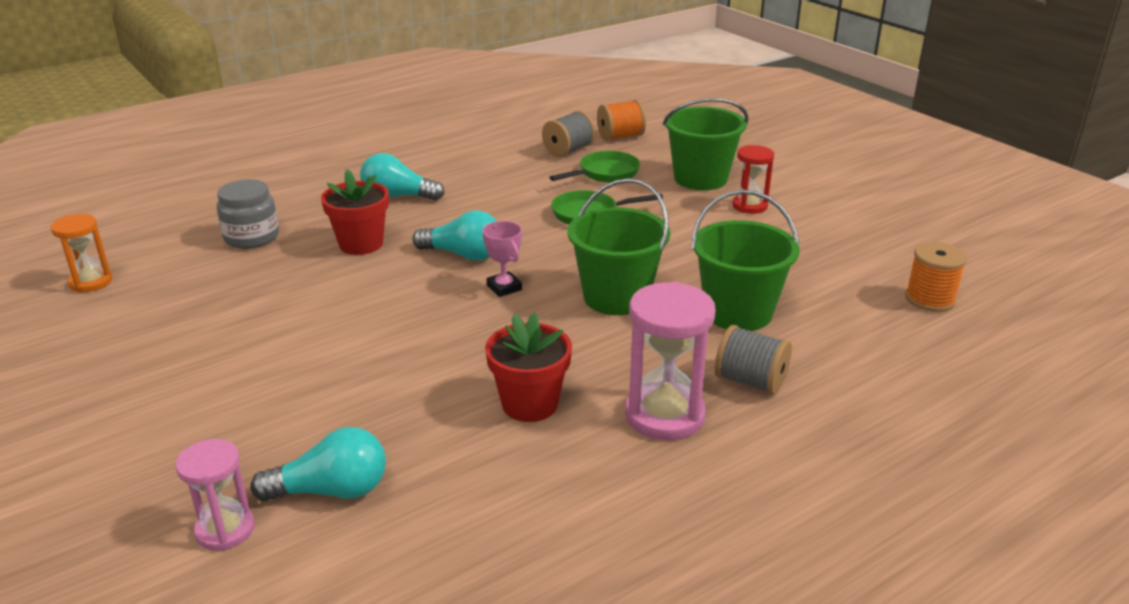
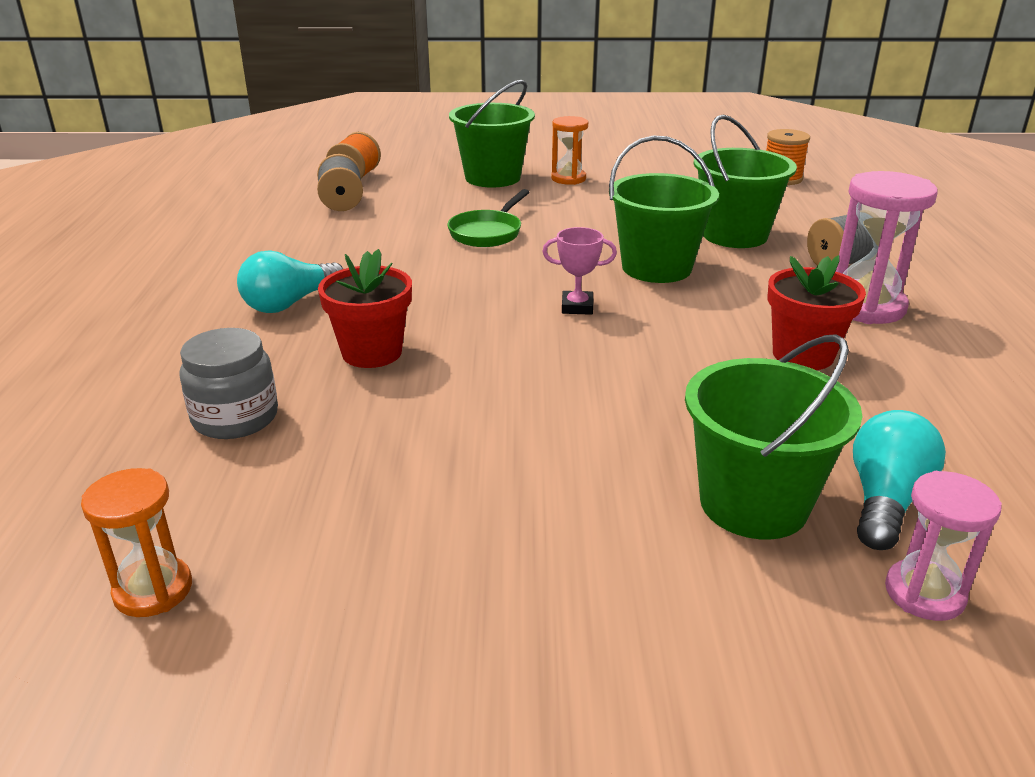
camera: 55 degrees left, 0 degrees up
turquoise light bulb [412,210,496,261] -> none
green pan [549,151,640,183] -> none
red hourglass [732,145,774,214] -> orange hourglass [551,116,588,185]
none -> green bucket [685,334,863,540]

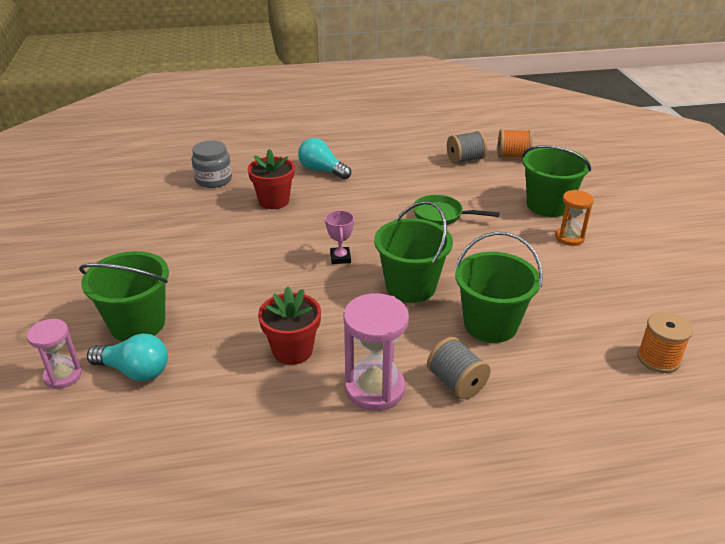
camera: 80 degrees right, 5 degrees up
orange hourglass [81,468,192,617] -> none

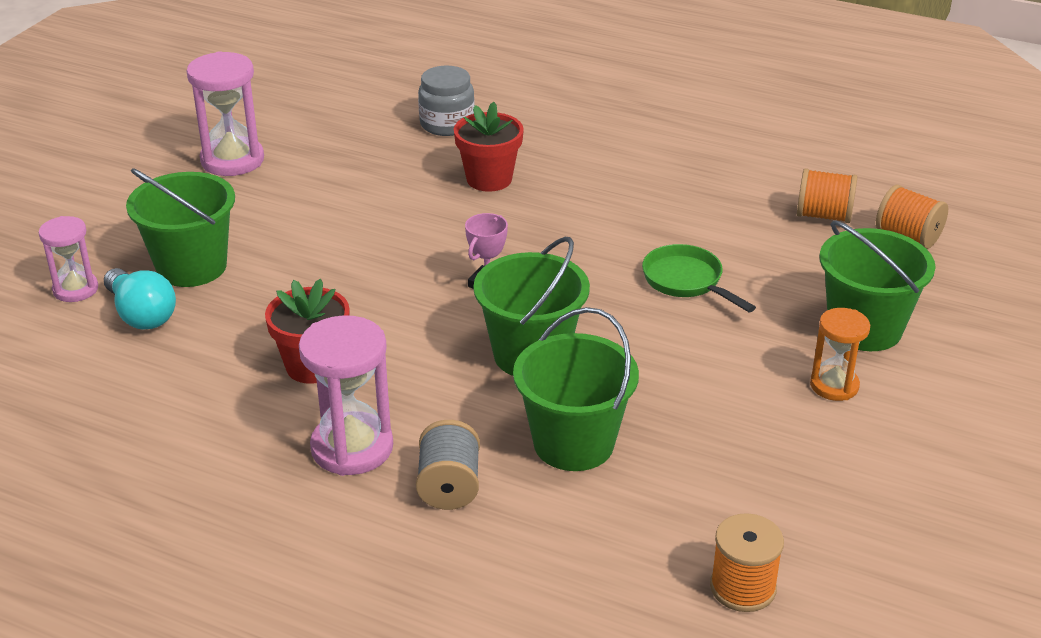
camera: 35 degrees right, 0 degrees up
turquoise light bulb [298,138,351,180] -> none
grey spool [447,131,487,164] -> orange spool [797,168,857,223]
none -> pink hourglass [186,51,264,176]

